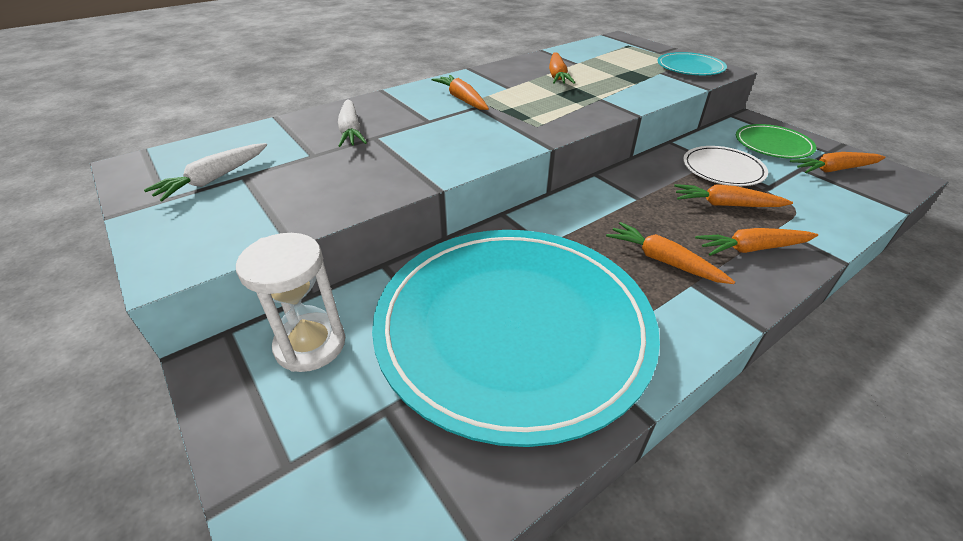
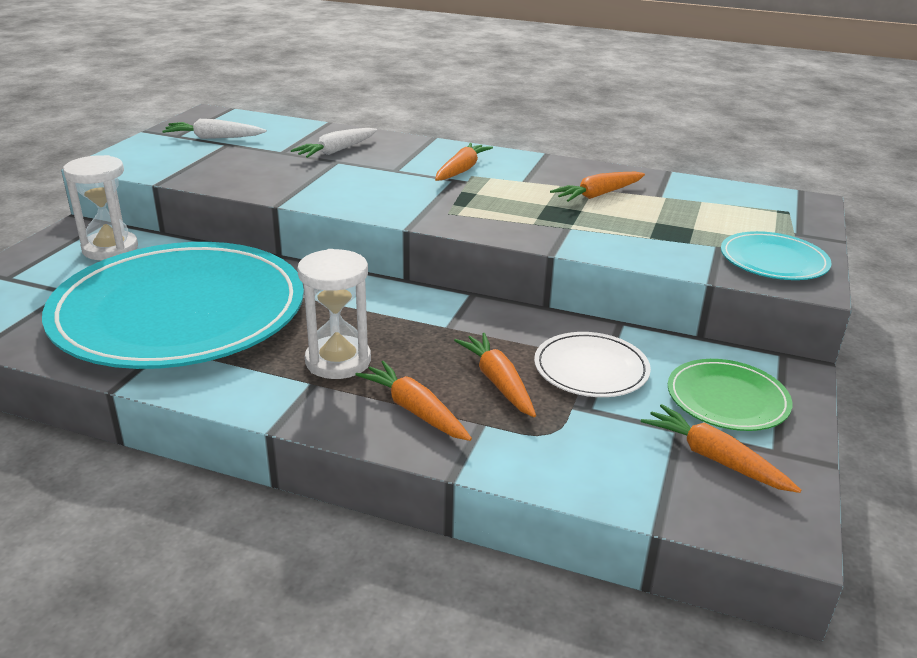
camera: 55 degrees right, 10 degrees down
orange carrot [606,222,735,284] -> white hourglass [297,249,371,379]

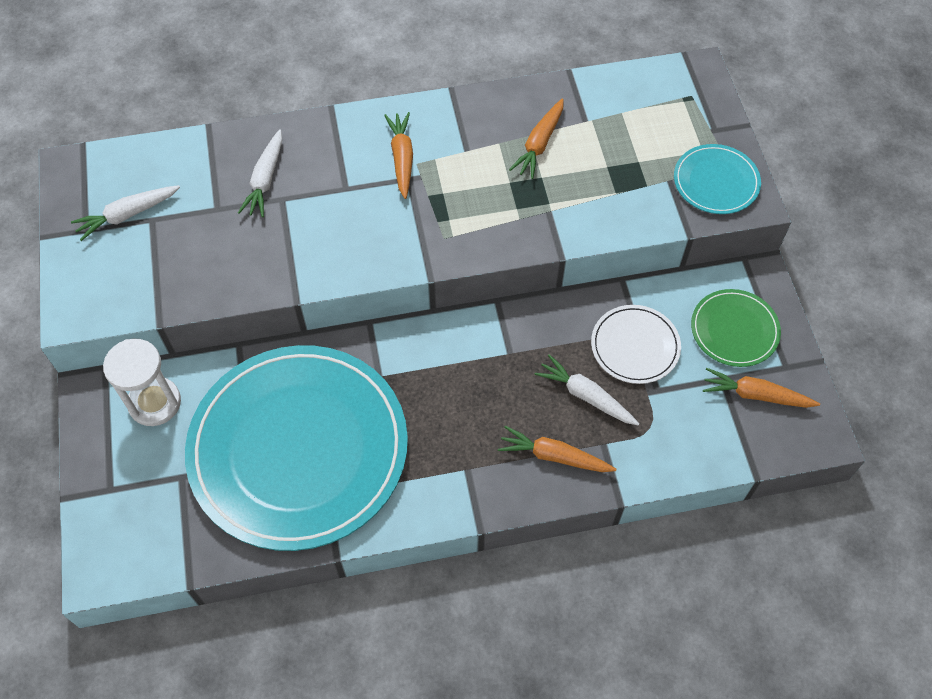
camera: 30 degrees left, 30 degrees up
white hourglass [297,249,371,379] -> none
orange carrot [454,333,536,417] -> white carrot [534,354,640,426]

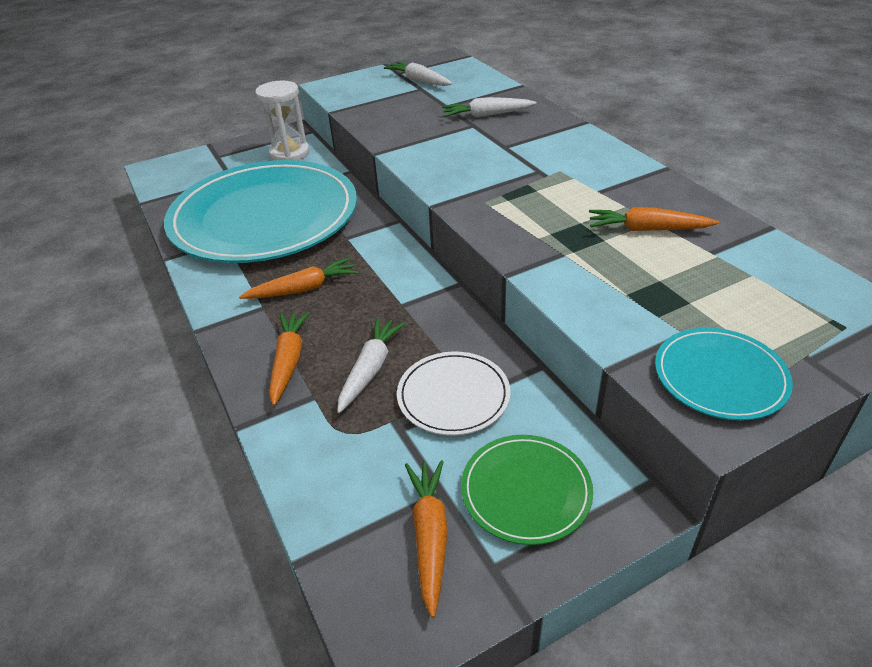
camera: 75 degrees right, 20 degrees down
orange carrot [384,112,413,199] -> orange carrot moved to [239,258,358,299]

